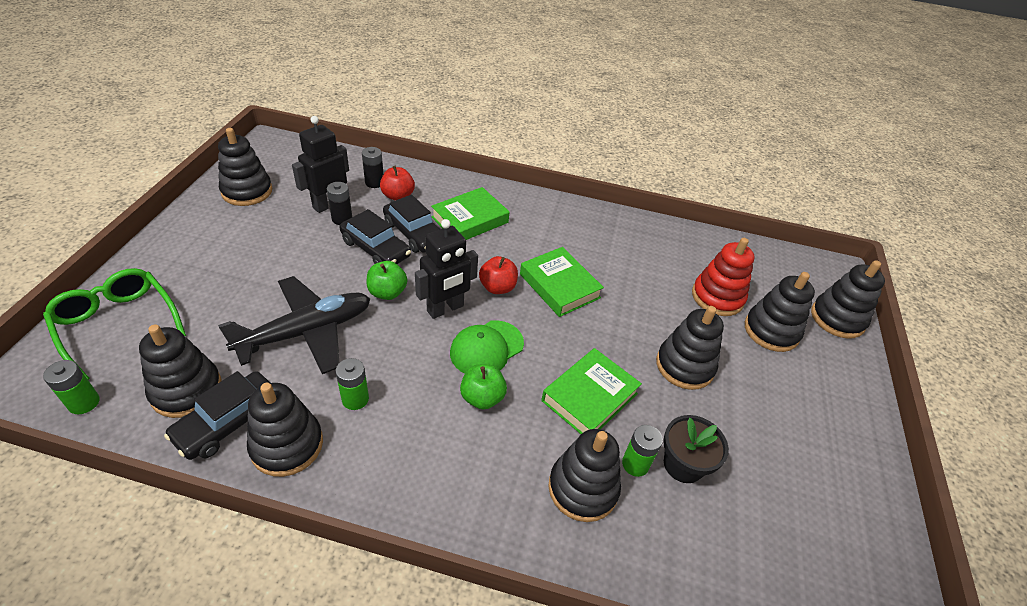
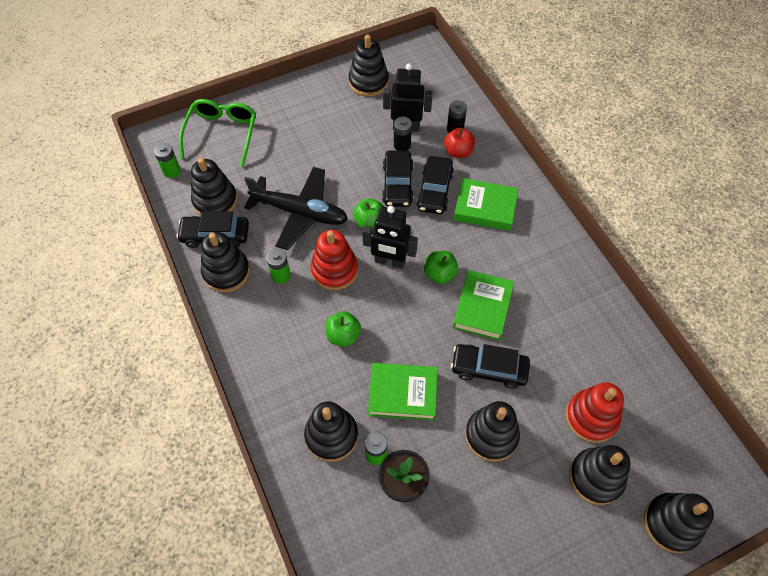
camera: 55 degrees right, 15 degrees up
green cap [450,320,524,374] -> none
red apple [479,256,518,294] -> green apple [424,251,458,284]
none -> red stacking toy [311,230,358,290]
none -> black car [451,344,530,389]

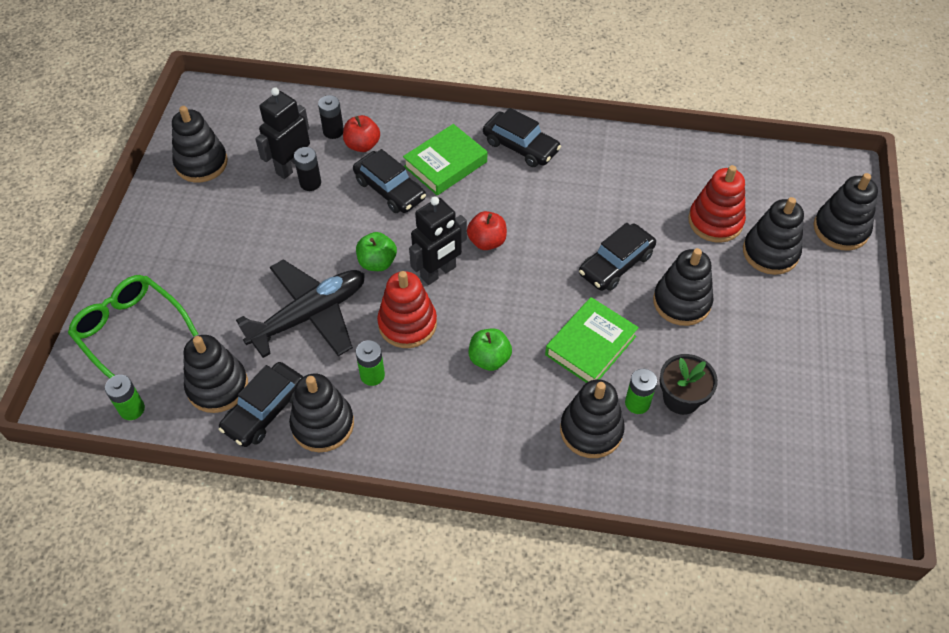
camera: 55 degrees left, 5 degrees down
black car [382,151,414,207] -> black car moved to [483,108,561,167]
green apple [424,251,458,284] -> red apple [467,211,507,250]
green book [453,270,514,341] -> none

